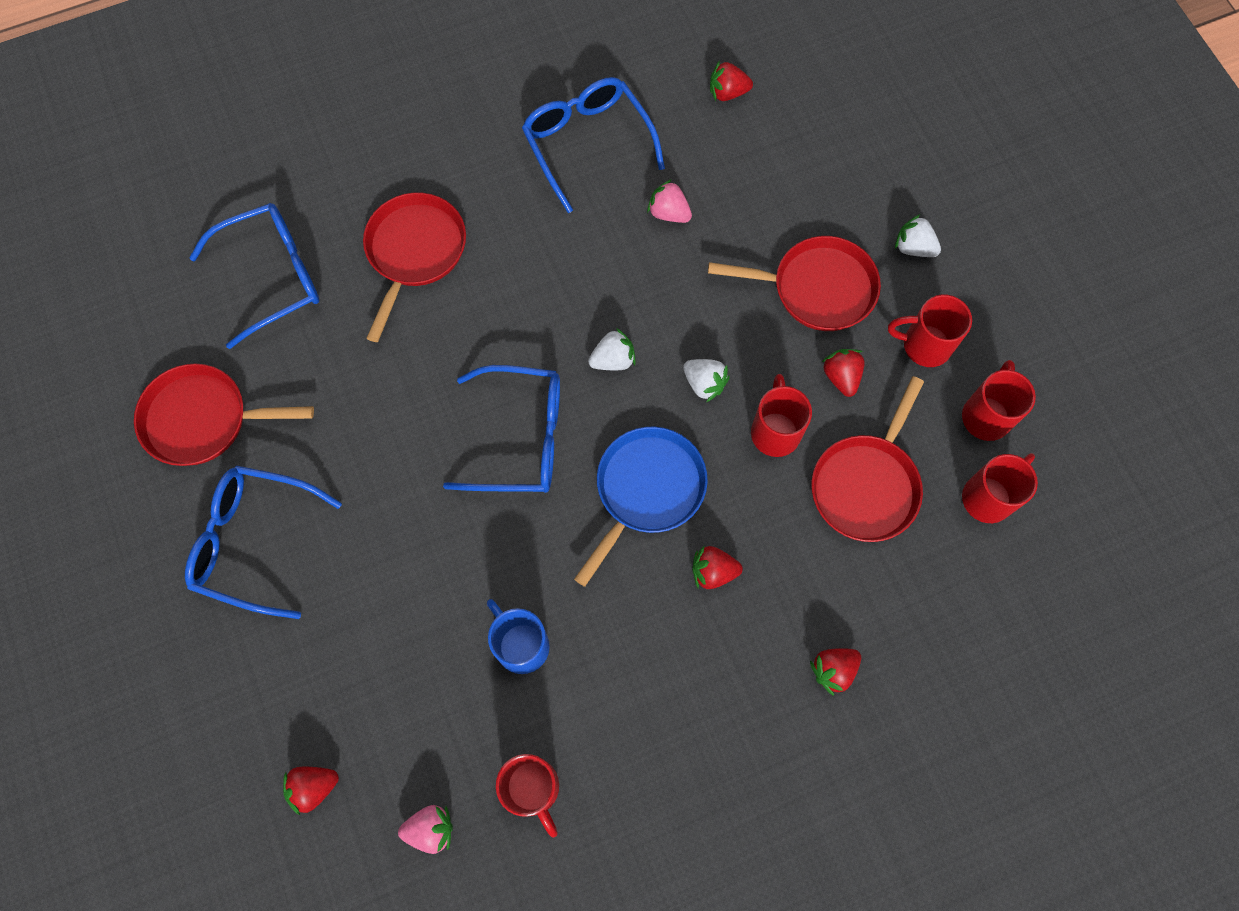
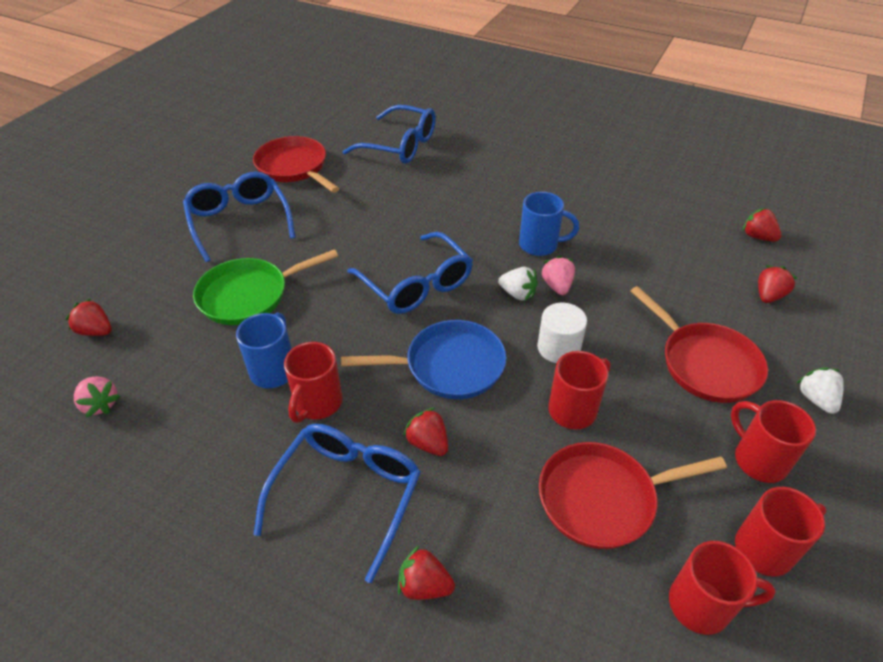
camera: 50 degrees right, 25 degrees down
red pan [363,192,466,342] -> none
red mug [496,754,559,838] -> red mug moved to [284,342,343,423]
blue glasses [522,77,665,213] -> blue glasses moved to [254,424,421,583]
pink strawberry [647,179,692,223] -> pink strawberry moved to [541,256,575,295]
white strawberry [683,359,729,402] -> white cylinder [537,303,587,363]
red strawberry [822,349,865,397] -> red strawberry moved to [758,265,797,303]
none -> green pan [193,249,338,325]
none -> blue mug [519,192,579,256]

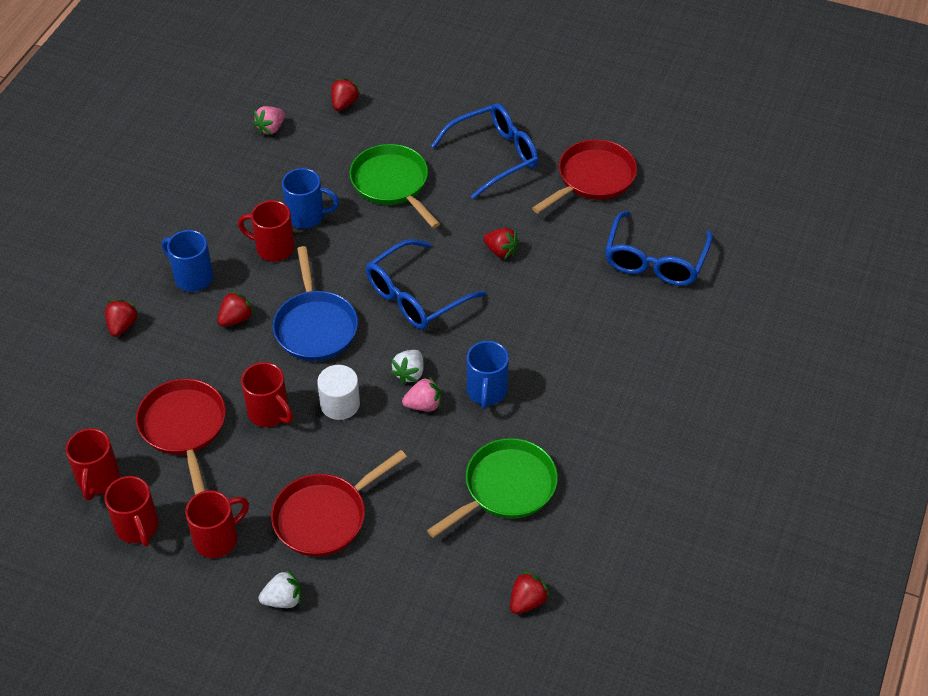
camera: 85 degrees right, 5 degrees up
blue glasses [254,424,421,583] -> blue mug [162,230,213,292]
red strawberry [758,265,797,303] -> red strawberry moved to [483,228,519,260]
none -> green pan [427,438,558,538]

